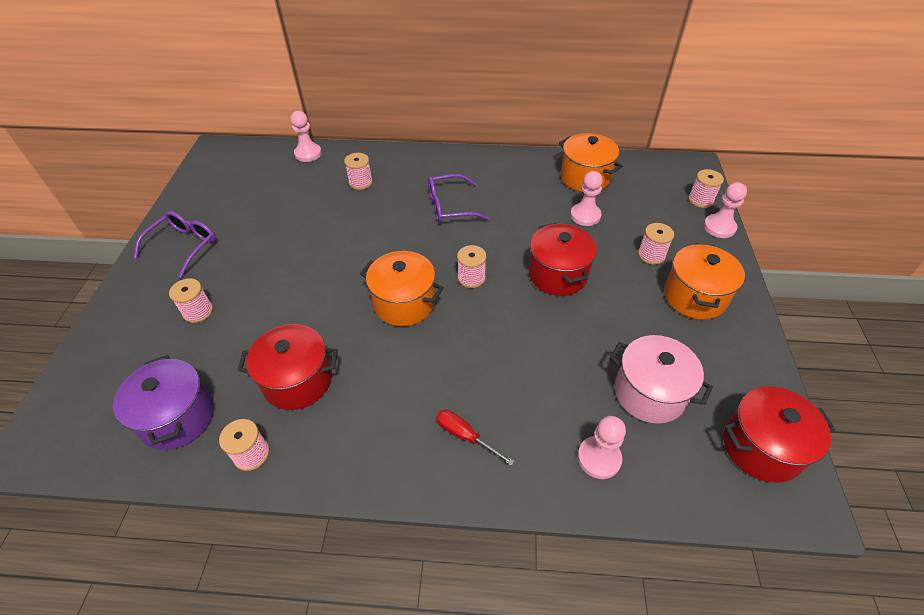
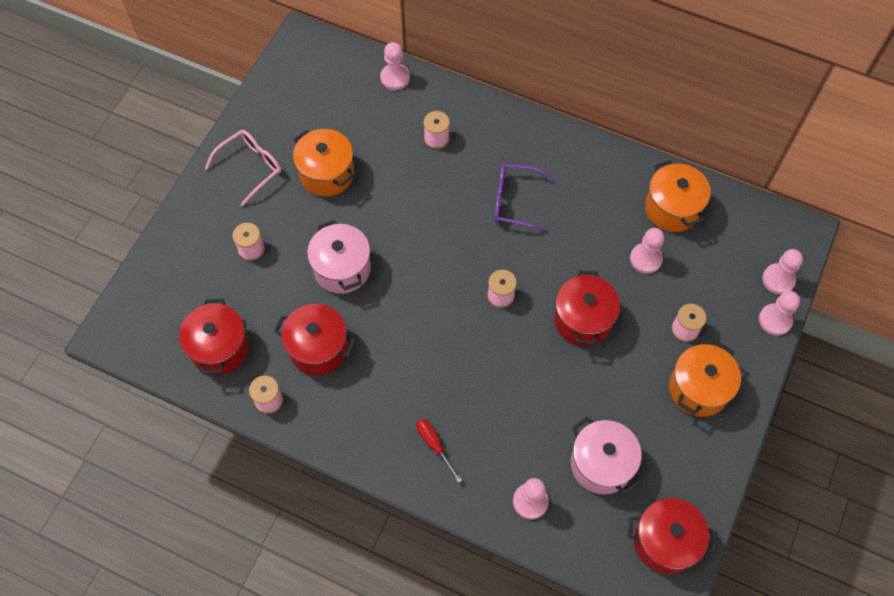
camera: 20 degrees right, 15 degrees up
purple pot [113,355,214,450] -> red pot [179,299,249,375]
purple glasses [134,211,216,278] -> pink glasses [205,130,281,206]
orange pot [360,251,444,326] -> orange pot moved to [293,129,355,197]
pink spool [688,169,724,208] -> pink pawn [762,249,803,295]
none -> pink pot [307,220,371,294]

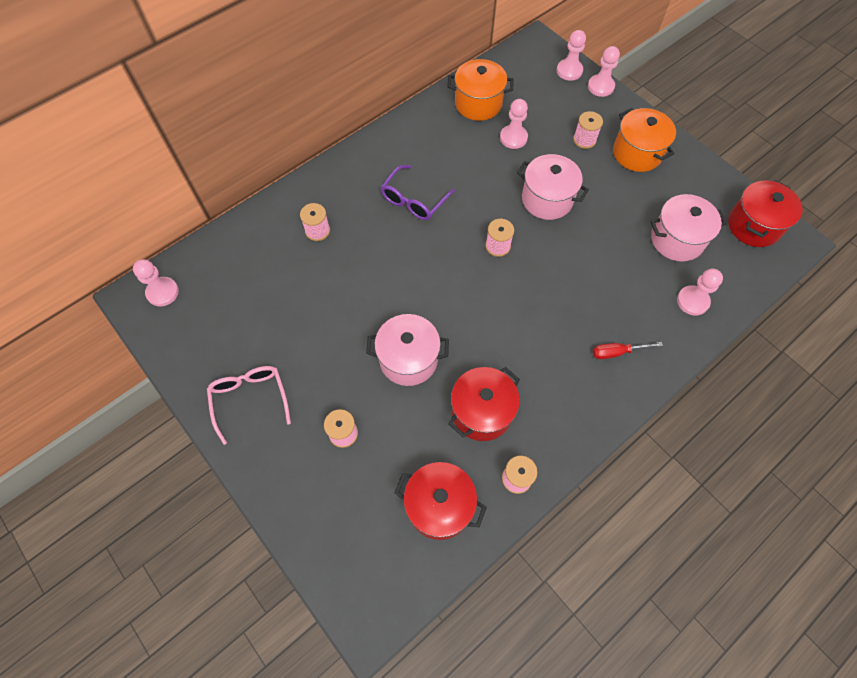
camera: 65 degrees left, 0 degrees up
orange pot [293,129,355,197] -> none
pink pawn [380,42,410,90] -> pink pawn moved to [133,259,179,307]
red pot [554,270,620,346] -> pink pot [517,154,589,220]

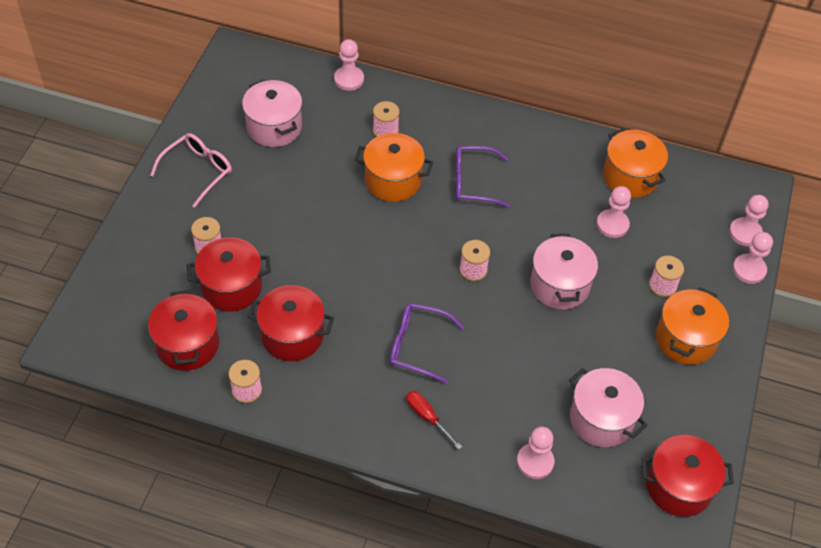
camera: 55 degrees right, 10 degrees down
pink pawn [133,259,179,307] -> pink pawn moved to [334,39,364,91]
pink pot [366,314,449,386] -> pink pot moved to [242,80,302,147]
none -> red pot [187,237,271,312]
none -> orange pot [355,133,433,202]
none -> purple glasses [390,303,464,384]

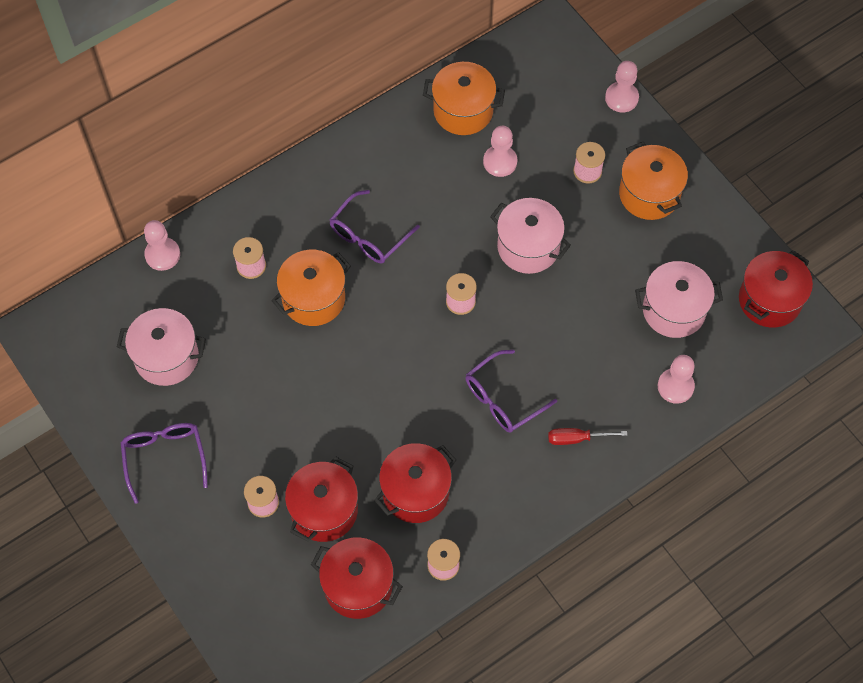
camera: 50 degrees left, 10 degrees up
pink glasses [150,133,232,208] -> purple glasses [121,423,208,504]
pink pawn [729,195,769,246] -> none

